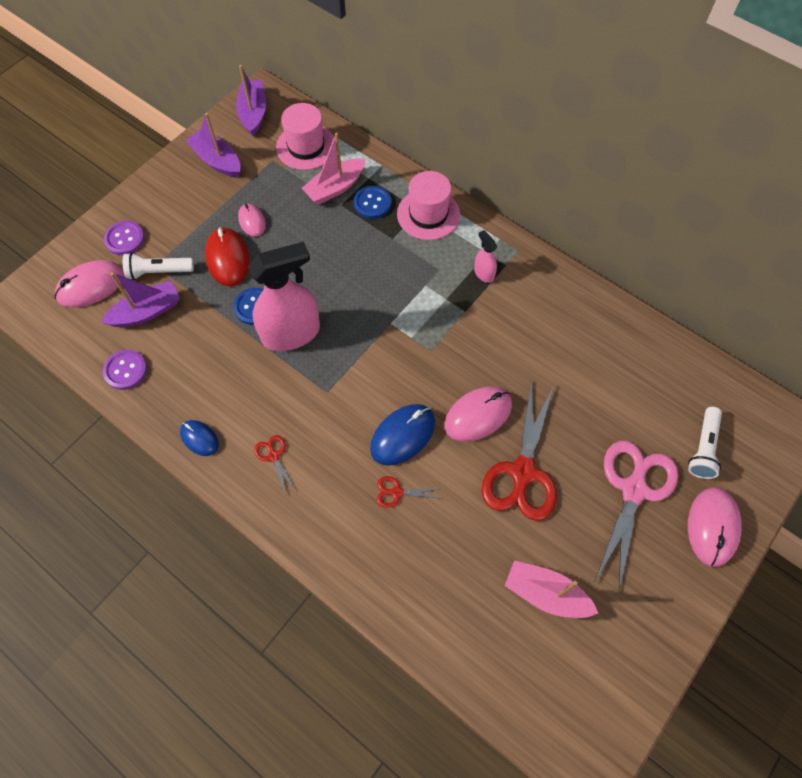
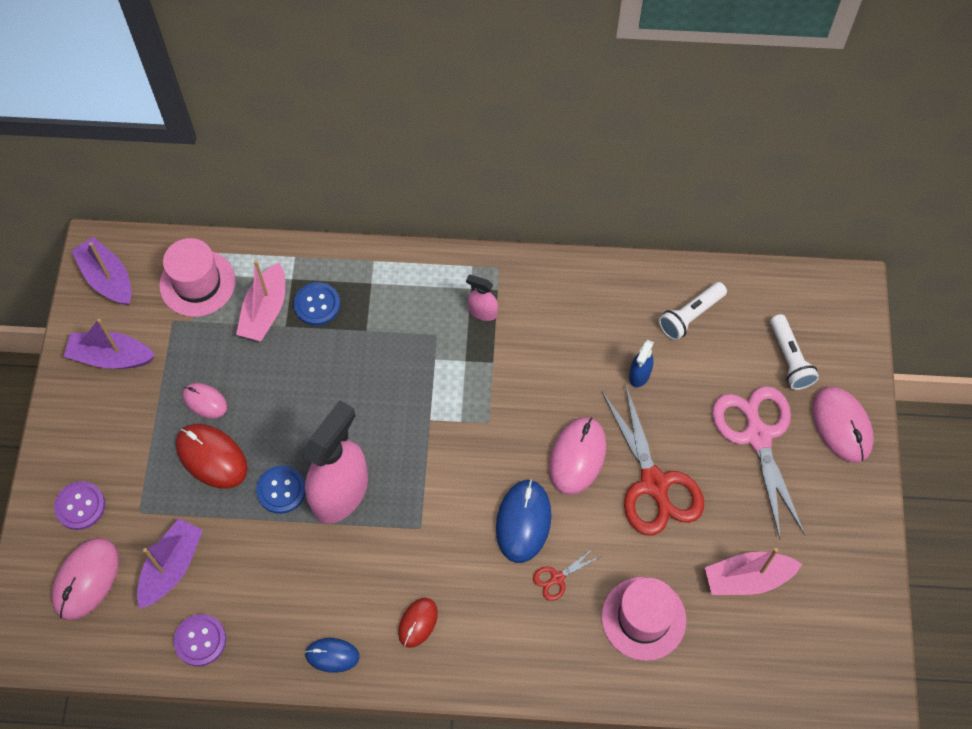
camera: 35 degrees left, 0 degrees up
white flashlight [123,253,194,280] -> white flashlight moved to [659,282,727,340]
red scissors [254,435,295,493] -> red mouse [398,598,438,648]
pink hat [397,171,460,240] -> pink hat moved to [601,577,686,661]
none -> blue spray bottle [629,340,654,387]

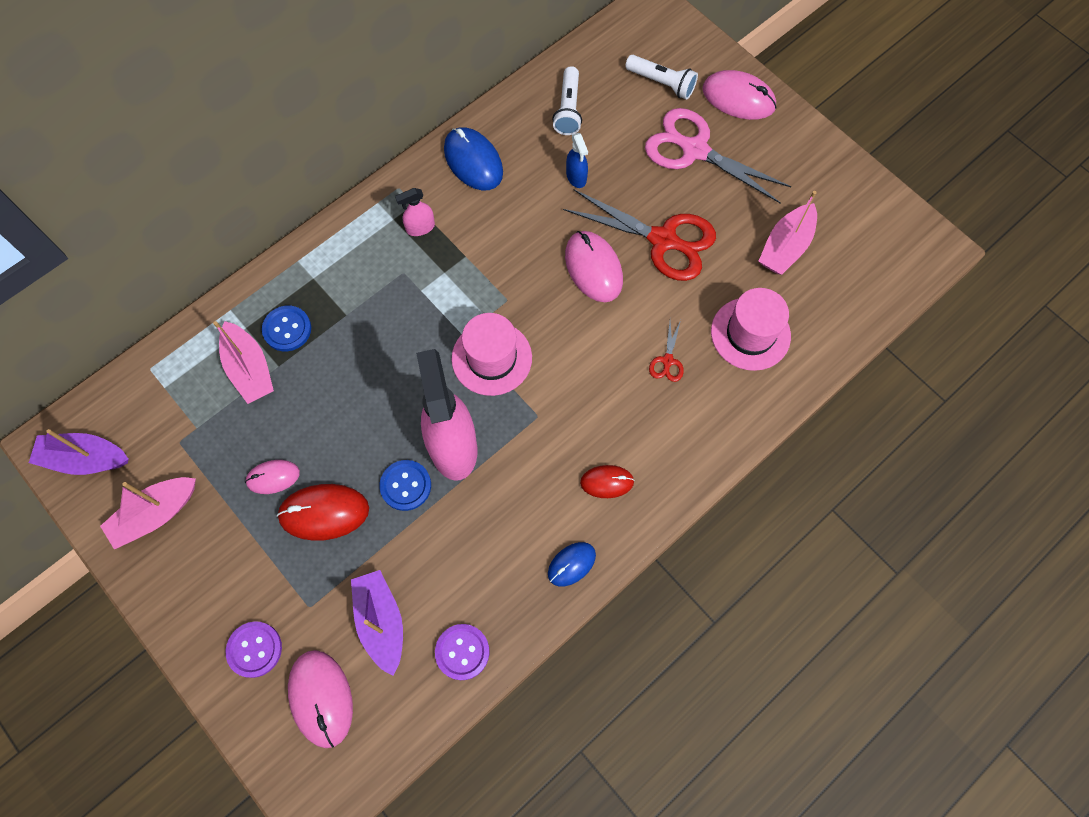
camera: 45 degrees left, 5 degrees up
purple boat [64,318,155,369] -> pink boat [100,477,196,549]
pink hat [159,238,236,317] -> pink hat moved to [452,313,532,396]
red mouse [398,598,438,648] -> red mouse turned 75 degrees counterclockwise [580,465,635,498]
blue mouse [496,479,552,563] -> blue mouse moved to [444,127,503,190]

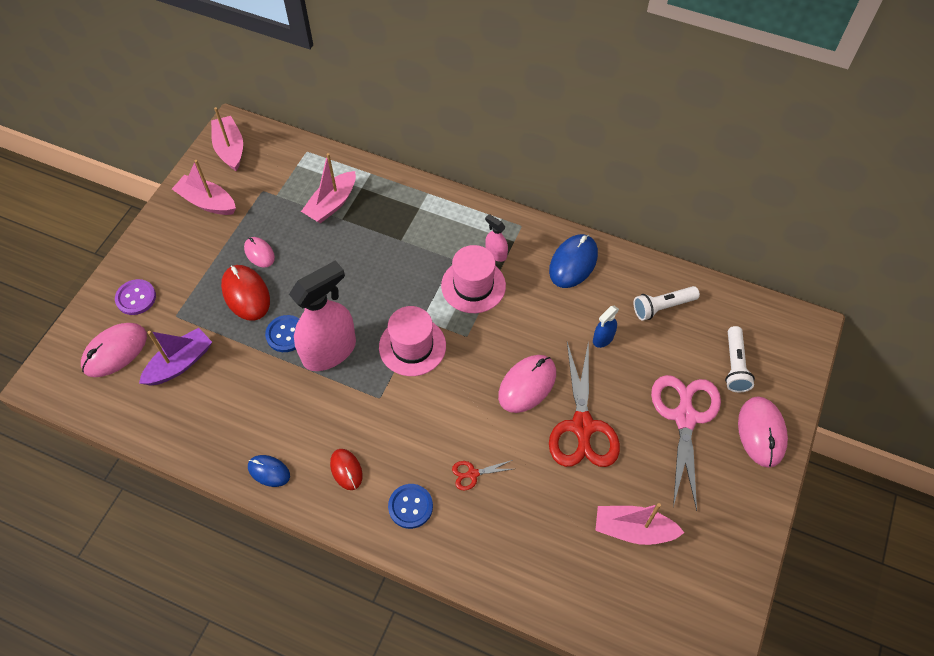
camera: 65 degrees right, 10 degrees down
purple boat [29,429,129,475] -> pink boat [211,107,243,171]
blue button [262,306,311,351] -> blue button moved to [388,484,433,529]
purple button [435,624,490,680] -> none
pink hat [711,288,791,371] -> pink hat moved to [441,245,506,313]

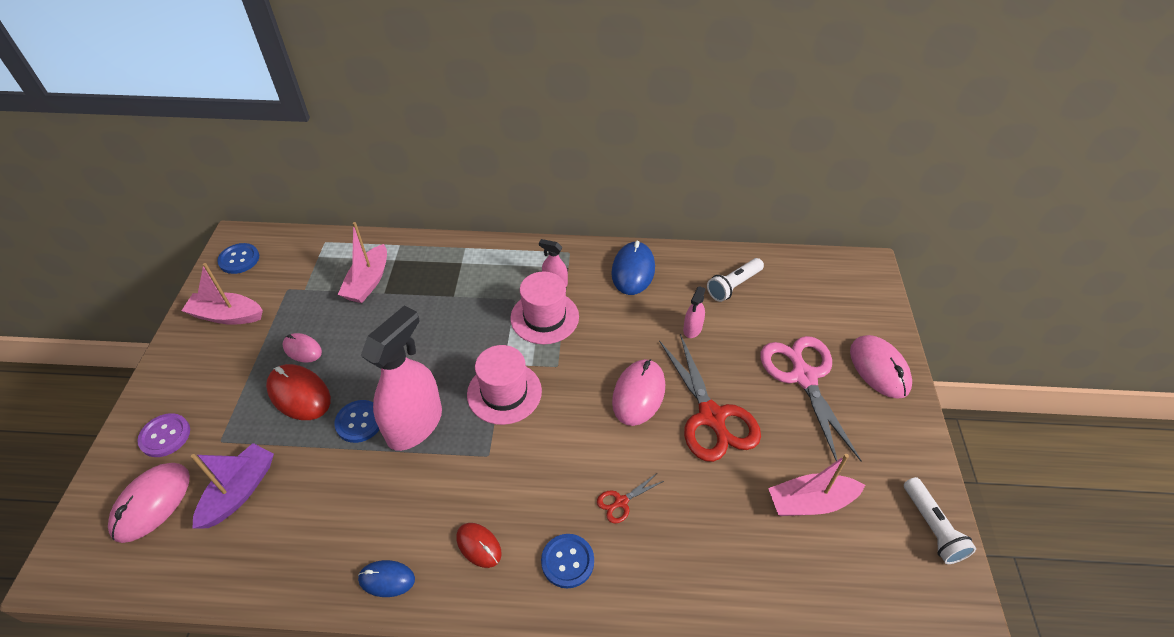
camera: 20 degrees left, 10 degrees down
pink boat [211,107,243,171] -> blue button [217,243,259,274]
blue spray bottle [593,306,619,348] -> pink spray bottle [683,286,706,338]
white flashlight [725,326,755,392] -> white flashlight moved to [904,477,976,564]

